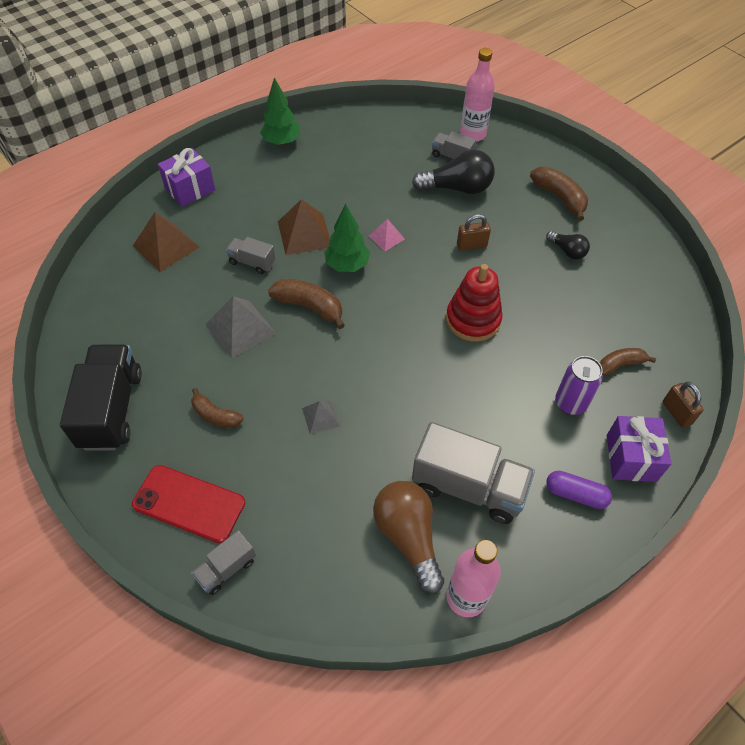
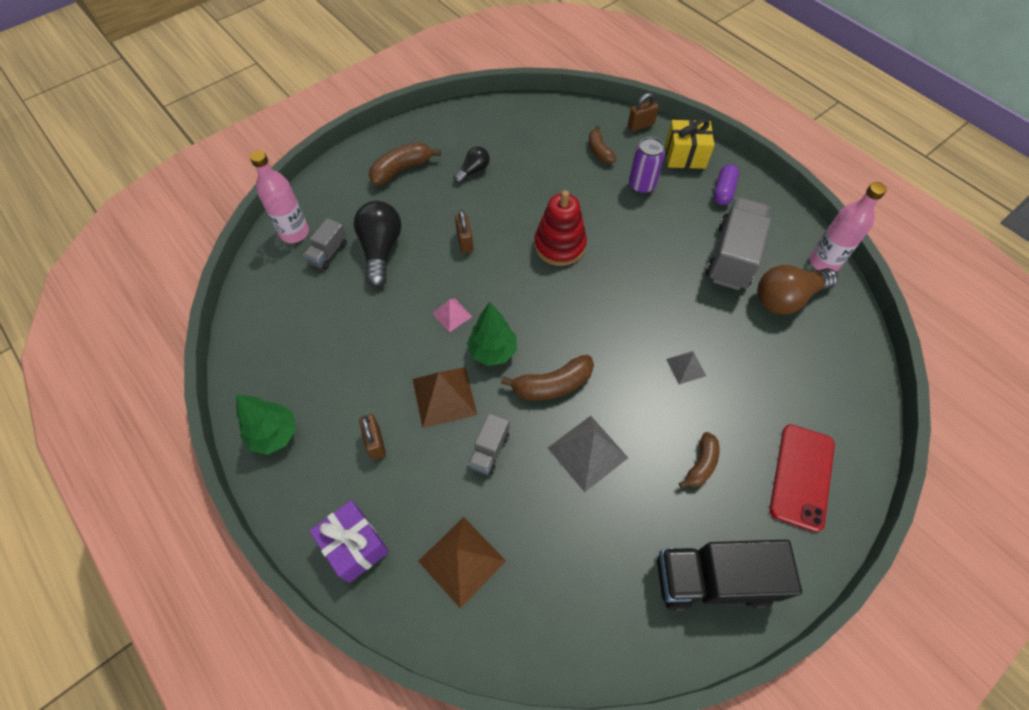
camera: 90 degrees left, 5 degrees up
grey truck [191,530,256,595] -> none
brown banana [268,279,345,329] -> brown banana turned 135 degrees counterclockwise [501,355,594,401]
purple gift [607,416,671,482] -> yellow gift [665,119,715,169]
none -> brown padlock [359,414,386,460]

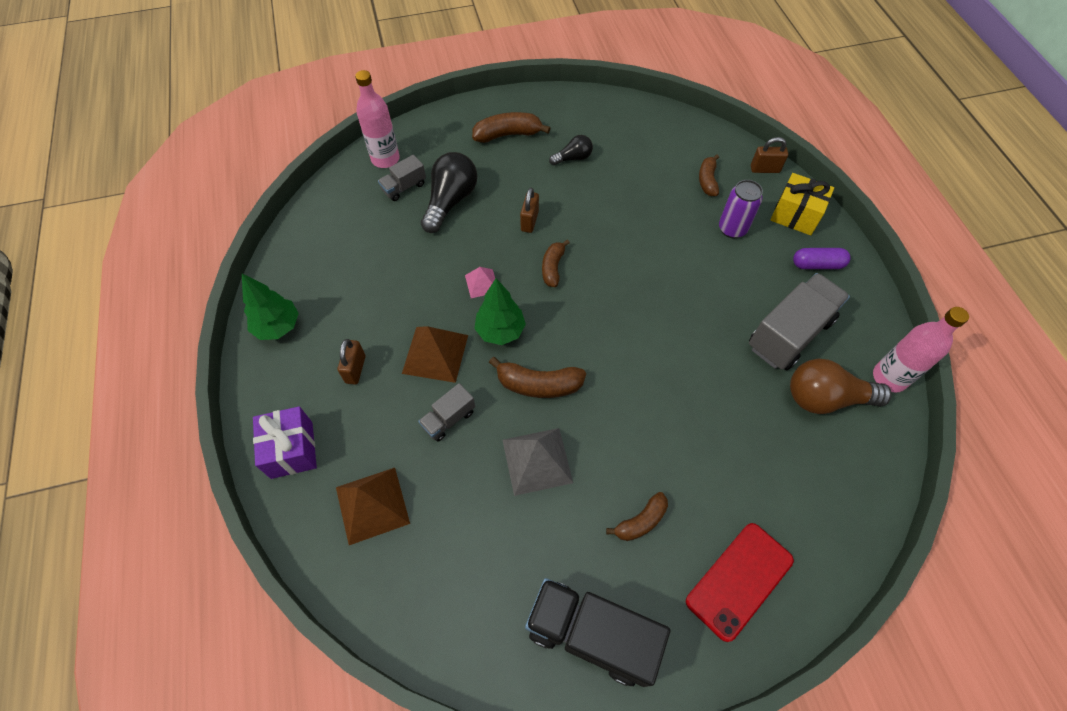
camera: 25 degrees right, 0 degrees up
red stacking toy [534,190,587,266] -> none
grey pyramid [666,351,706,385] -> none
purple capsule [714,164,739,205] -> purple capsule turned 45 degrees clockwise [793,248,850,269]
none -> brown banana [542,240,570,287]

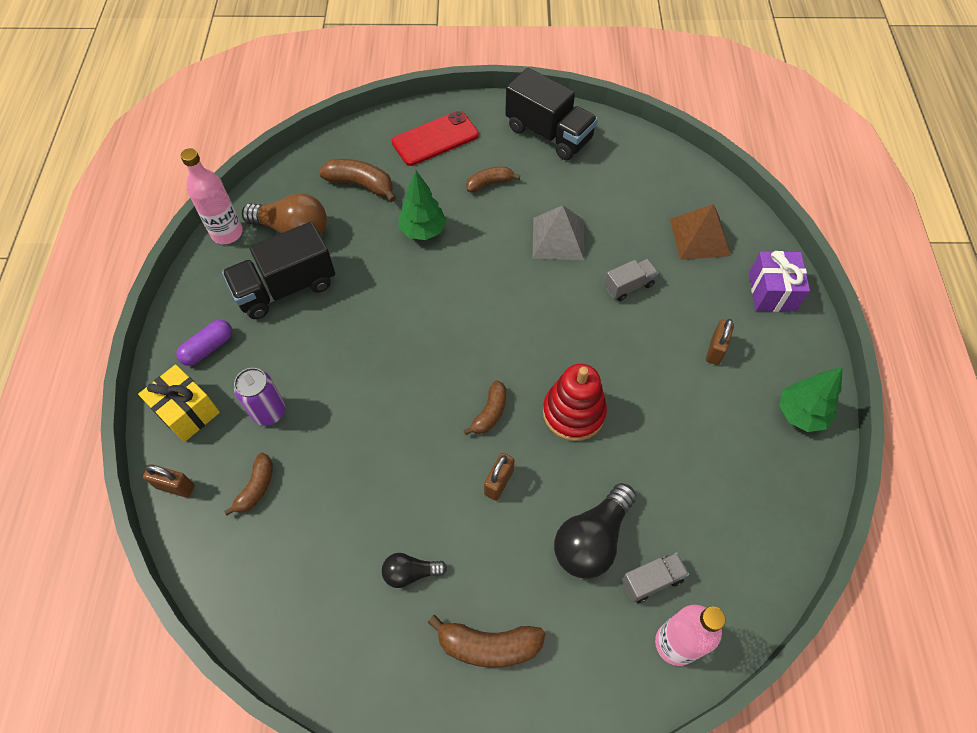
camera: 165 degrees left, 0 degrees up
brown pyramid [402,326,468,383] -> none
pink pyramid [465,267,495,298] -> red stacking toy [543,364,607,441]
green tree [474,278,526,345] -> green tree moved to [398,170,447,240]
brown banana [489,357,586,398] -> brown banana moved to [319,159,396,202]
grey truck [749,273,850,370] -> black truck [222,222,335,319]
purple capsule [793,248,850,269] -> purple capsule turned 60 degrees counterclockwise [176,320,232,366]

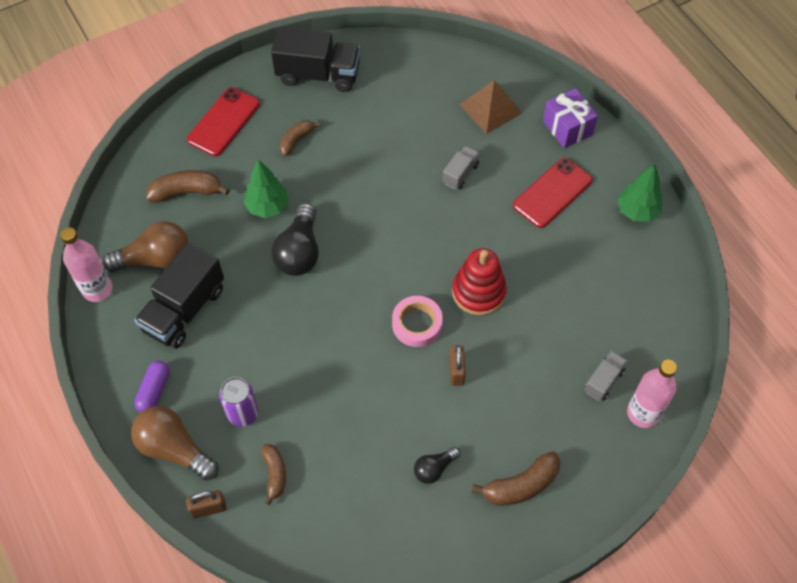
camera: 30 degrees left, 0 degrees up
yellow gift [138,364,220,442] -> brown light bulb [131,406,218,481]
brown banana [464,380,506,435] -> pink tape [392,296,443,347]
grey pyramid [533,205,584,260] -> none
black light bulb [554,483,636,579] -> black light bulb moved to [271,203,319,276]
brown padlock [706,319,734,365] -> red phone [513,158,593,228]

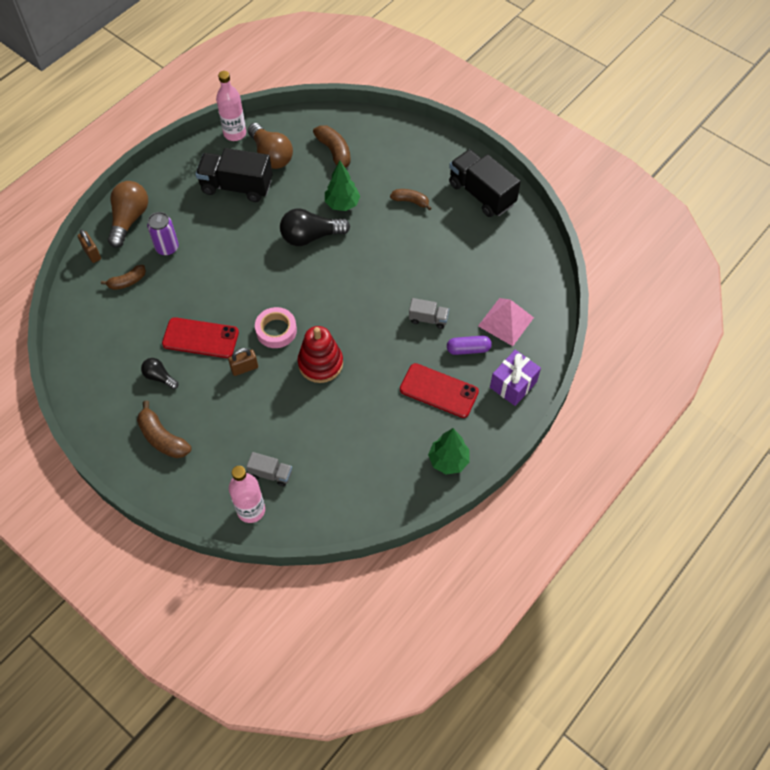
camera: 70 degrees right, 0 degrees up
purple capsule [134,361,169,413] -> purple capsule moved to [447,336,492,355]
red phone [187,87,260,156] -> red phone moved to [162,317,239,358]
black truck [271,27,360,92] -> black truck turned 150 degrees clockwise [449,149,521,217]
brown pyramid [459,80,522,134] -> pink pyramid [478,298,534,346]

